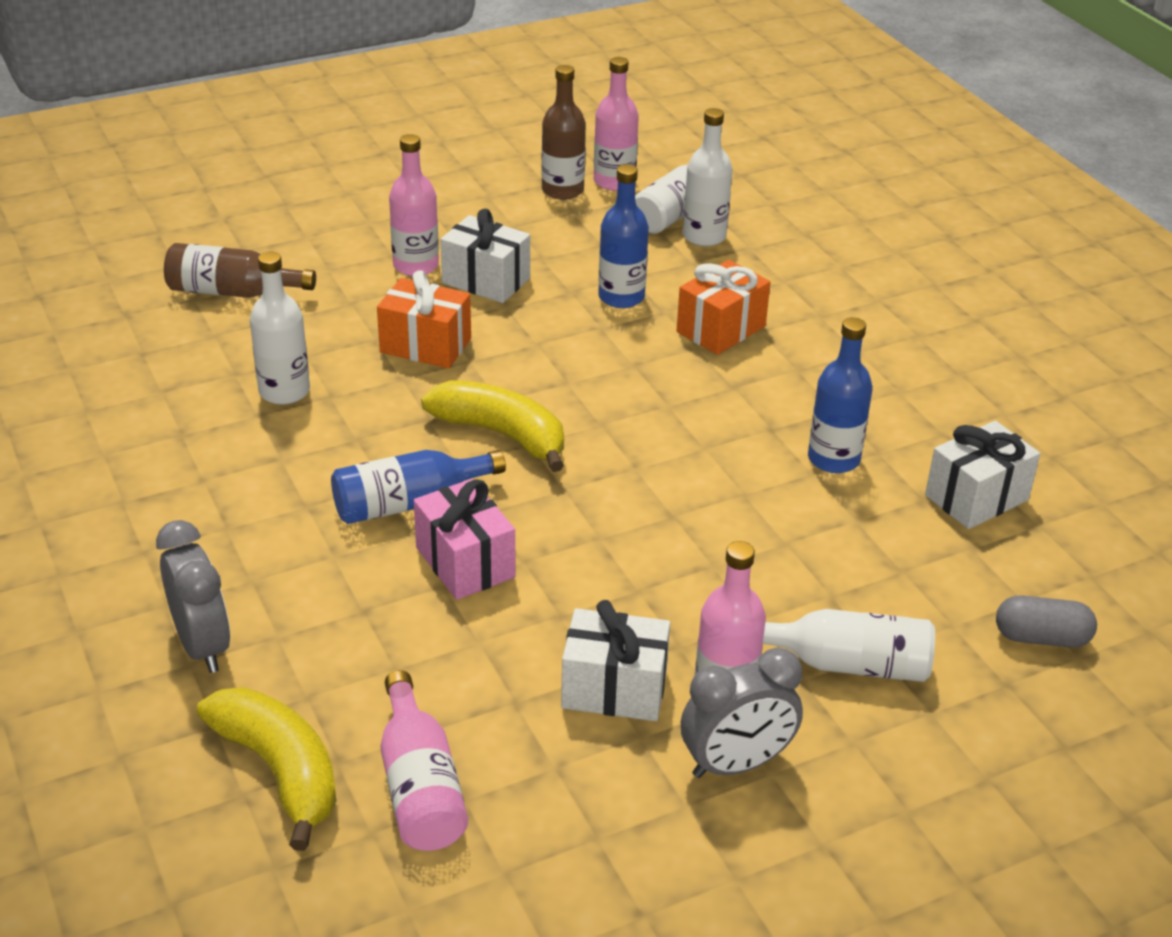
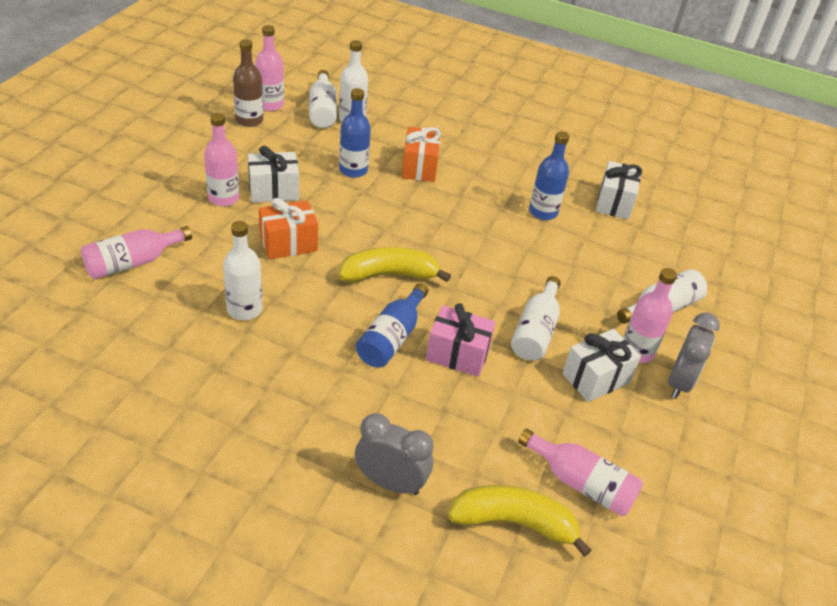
camera: 45 degrees left, 5 degrees up
brown bottle [164,243,316,298] -> pink bottle [81,226,192,279]
grey capsule [996,595,1097,647] -> none
none -> white bottle [511,276,561,361]

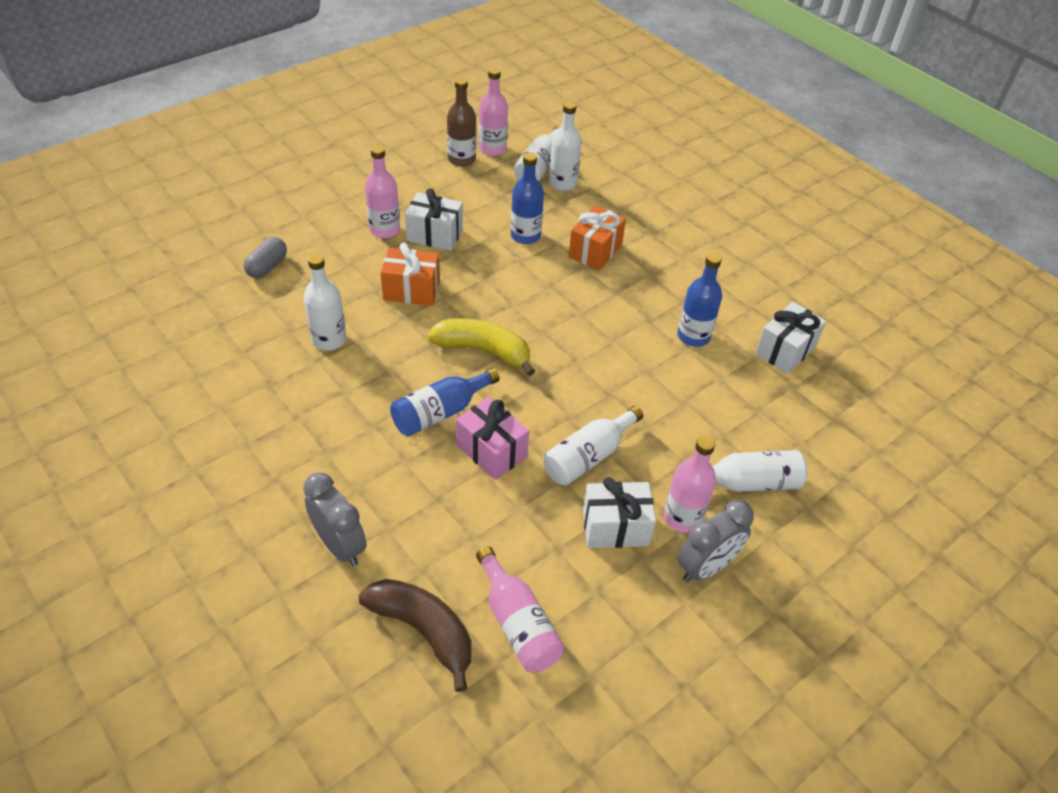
camera: 30 degrees right, 5 degrees up
pink bottle [81,226,192,279] -> grey capsule [243,237,287,278]
yellow banana [448,485,592,557] -> brown banana [359,579,471,692]

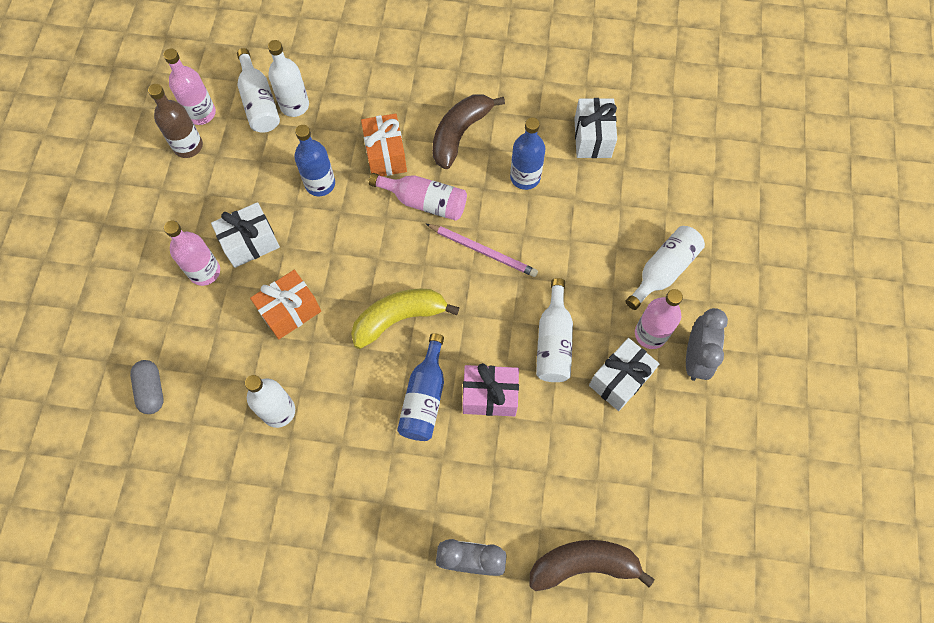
camera: 40 degrees left, 20 degrees up
pink bottle [476,546,564,673] -> pink bottle moved to [369,173,467,221]
none -> pink pencil [426,224,538,277]
none -> brown banana [432,94,505,169]

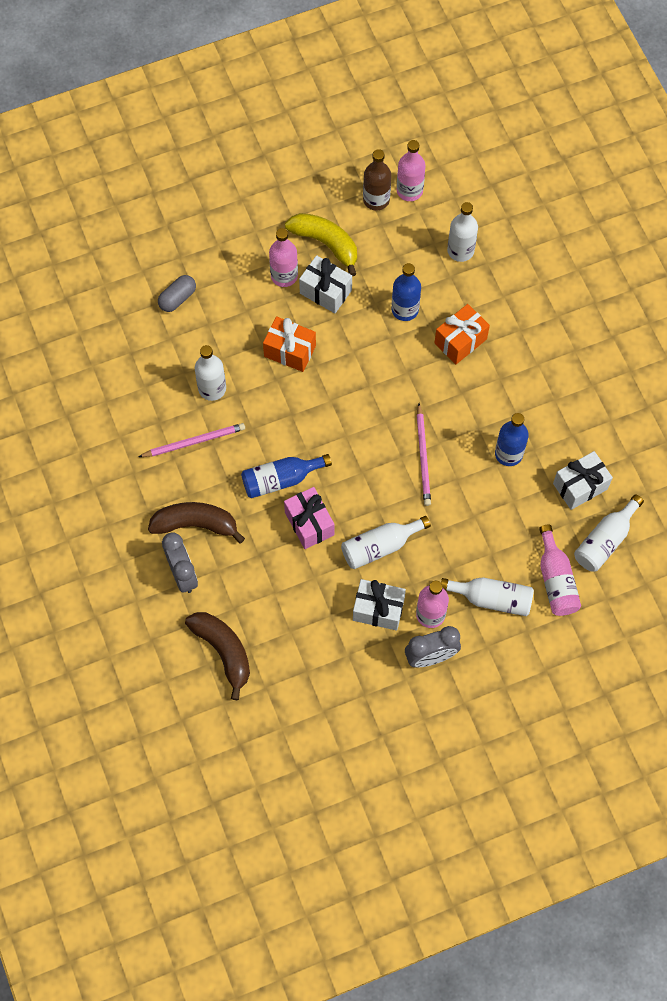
camera: 60 degrees right, 0 degrees up
white bottle [237,48,280,133] -> white bottle moved to [574,494,644,572]
yellow banana [351,289,460,349] -> yellow banana moved to [285,213,357,276]
pink bottle [369,173,467,221] -> pink bottle moved to [539,524,581,616]
brown banana [432,94,505,169] -> brown banana moved to [148,502,245,544]
none -> pink pencil [138,423,245,457]

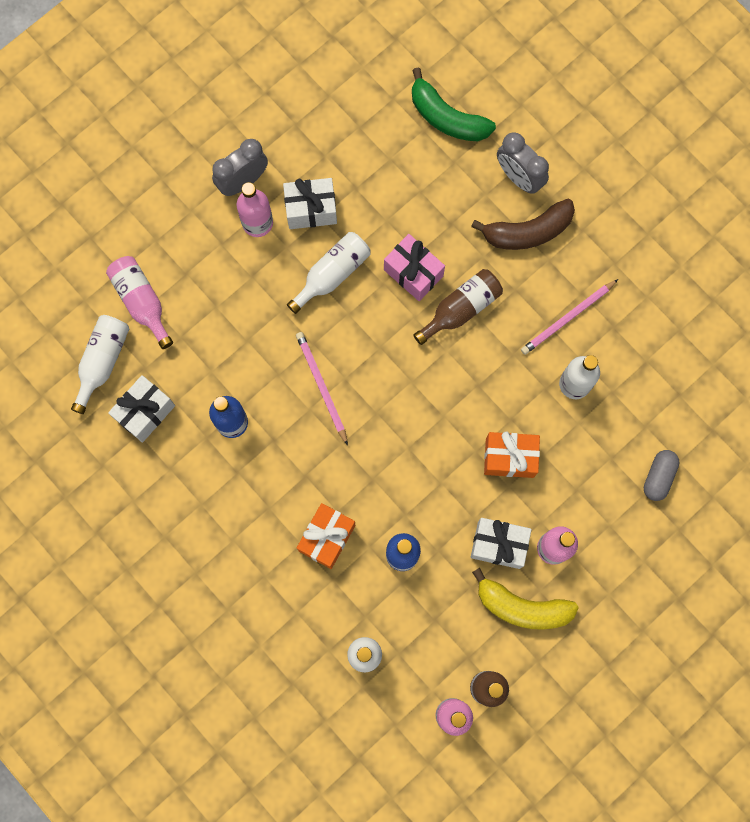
camera: 160 degrees right, 10 degrees up
brown banana [185,612,250,700] -> green banana [412,67,496,141]
blue bottle [241,454,332,498] -> brown bottle [413,269,503,345]
white bottle [441,577,534,616] -> none

